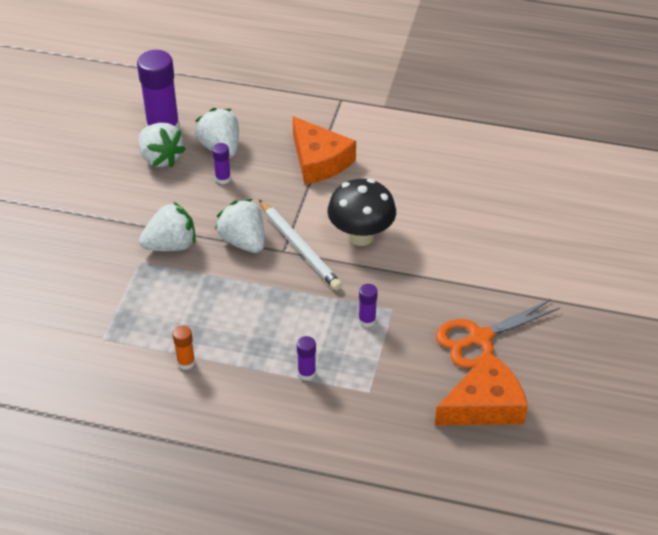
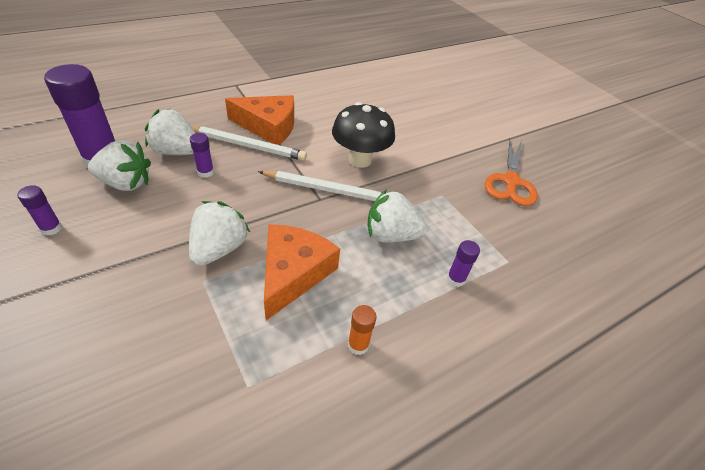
camera: 50 degrees left, 0 degrees up
white strawberry [215,199,265,253] -> white strawberry moved to [368,189,428,243]
purple glue stick [358,284,378,327] -> purple glue stick moved to [17,185,62,236]
orange cheese [435,352,528,425] -> orange cheese moved to [264,224,340,320]
none -> white pencil [191,126,307,161]

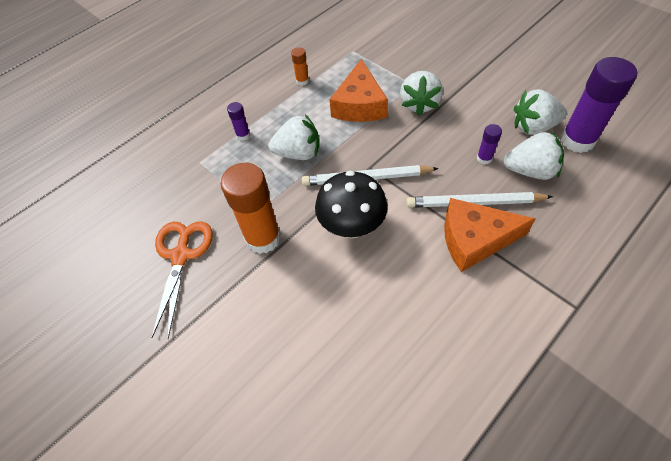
camera: 175 degrees right, 10 degrees up
purple glue stick [17,185,62,236] -> none
none -> orange glue stick [221,163,281,254]

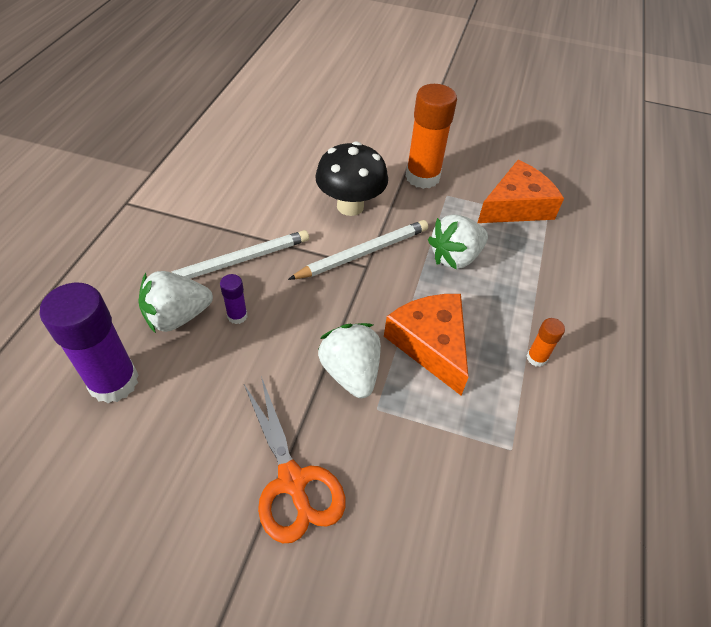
camera: 145 degrees right, 5 degrees down
orange scissors [152,221,213,339] -> orange scissors moved to [244,376,346,543]
purple glue stick [227,102,250,141] -> none
orange cheese [444,198,535,272] -> orange cheese moved to [478,160,564,223]
white strawberry [514,89,567,135] -> none

